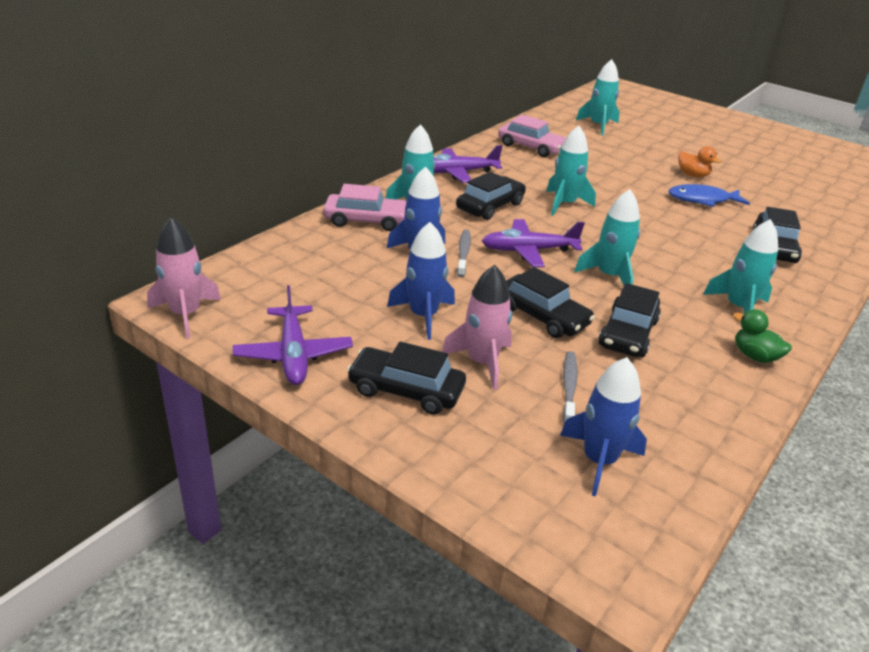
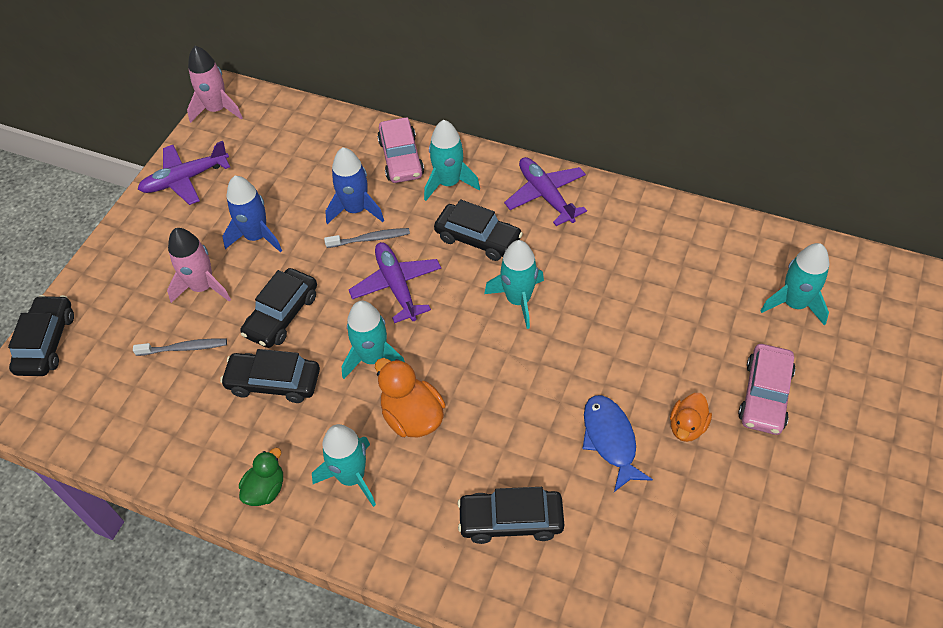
camera: 80 degrees right, 20 degrees up
black car [347,341,466,414] -> black car moved to [8,295,74,376]
pink car [498,115,566,157] -> pink car moved to [738,344,796,435]
blue rocket [560,357,647,497] -> none
none -> orange duck [375,358,446,437]

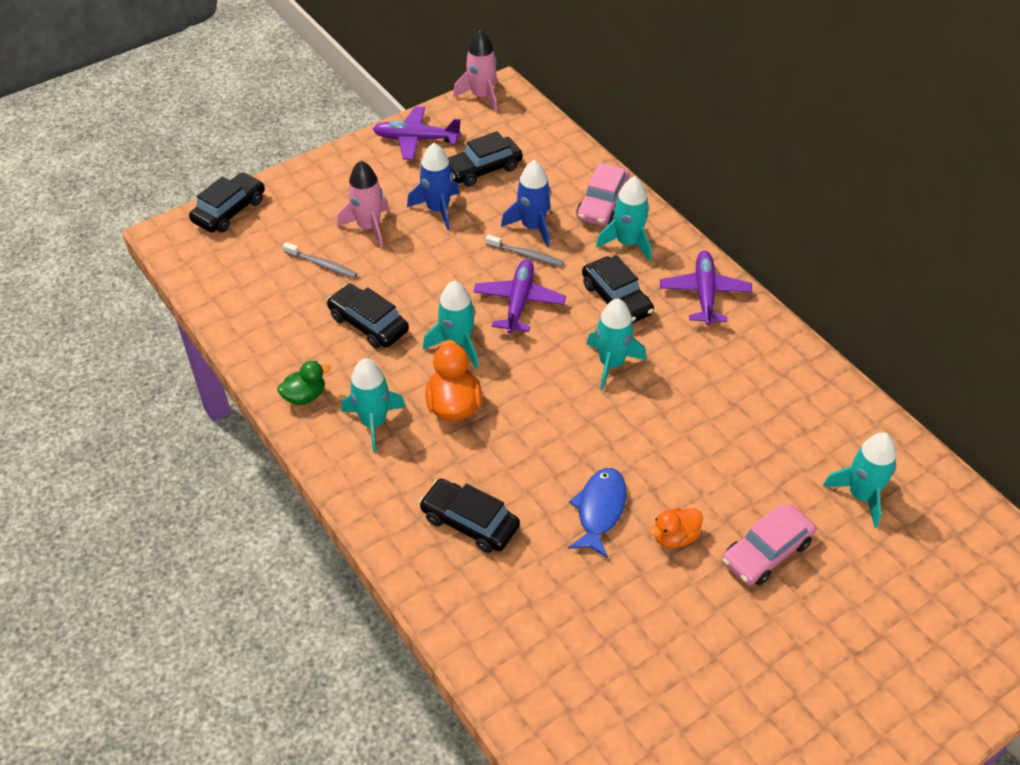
camera: 30 degrees right, 5 degrees down
black car [240,268,317,348] -> black car moved to [448,131,523,187]

